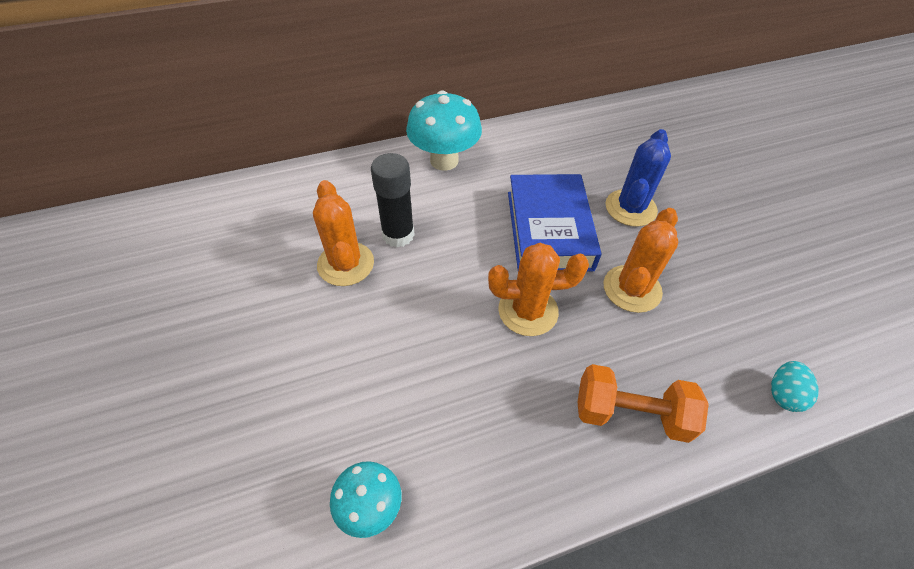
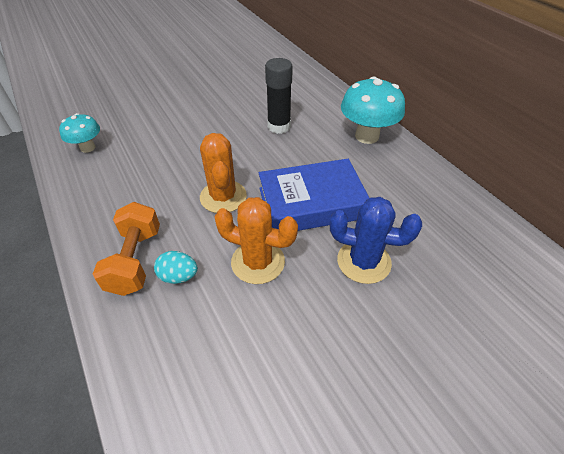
camera: 80 degrees right, 5 degrees down
orange cactus [313,180,374,286] -> none
turquoise egg [771,361,819,412] -> turquoise egg moved to [154,251,198,284]

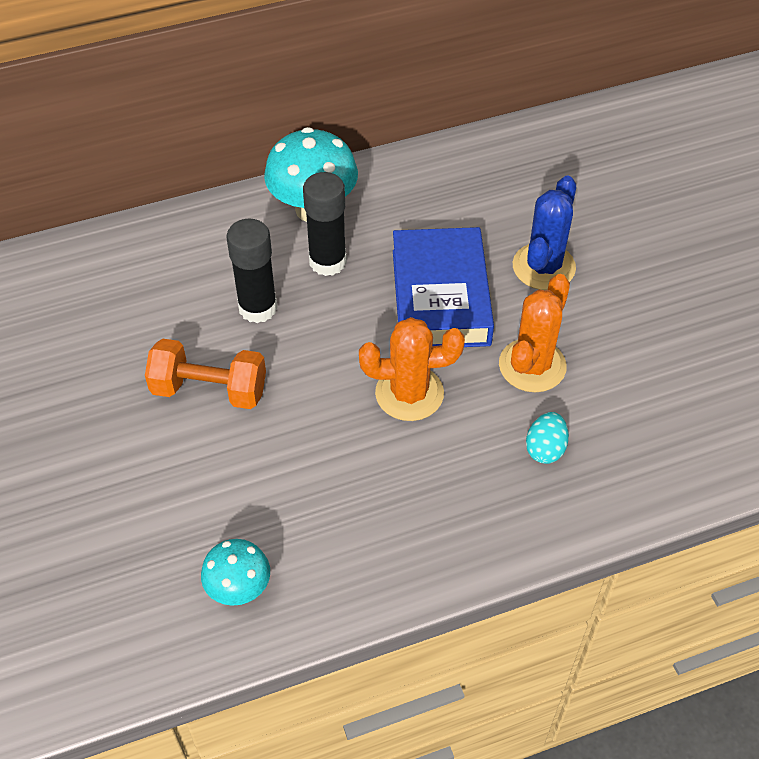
camera: 80 degrees left, 5 degrees up
orange dumbbell [93,202,160,296] -> orange dumbbell moved to [145,339,266,409]
none -> black glue stick [303,172,347,276]

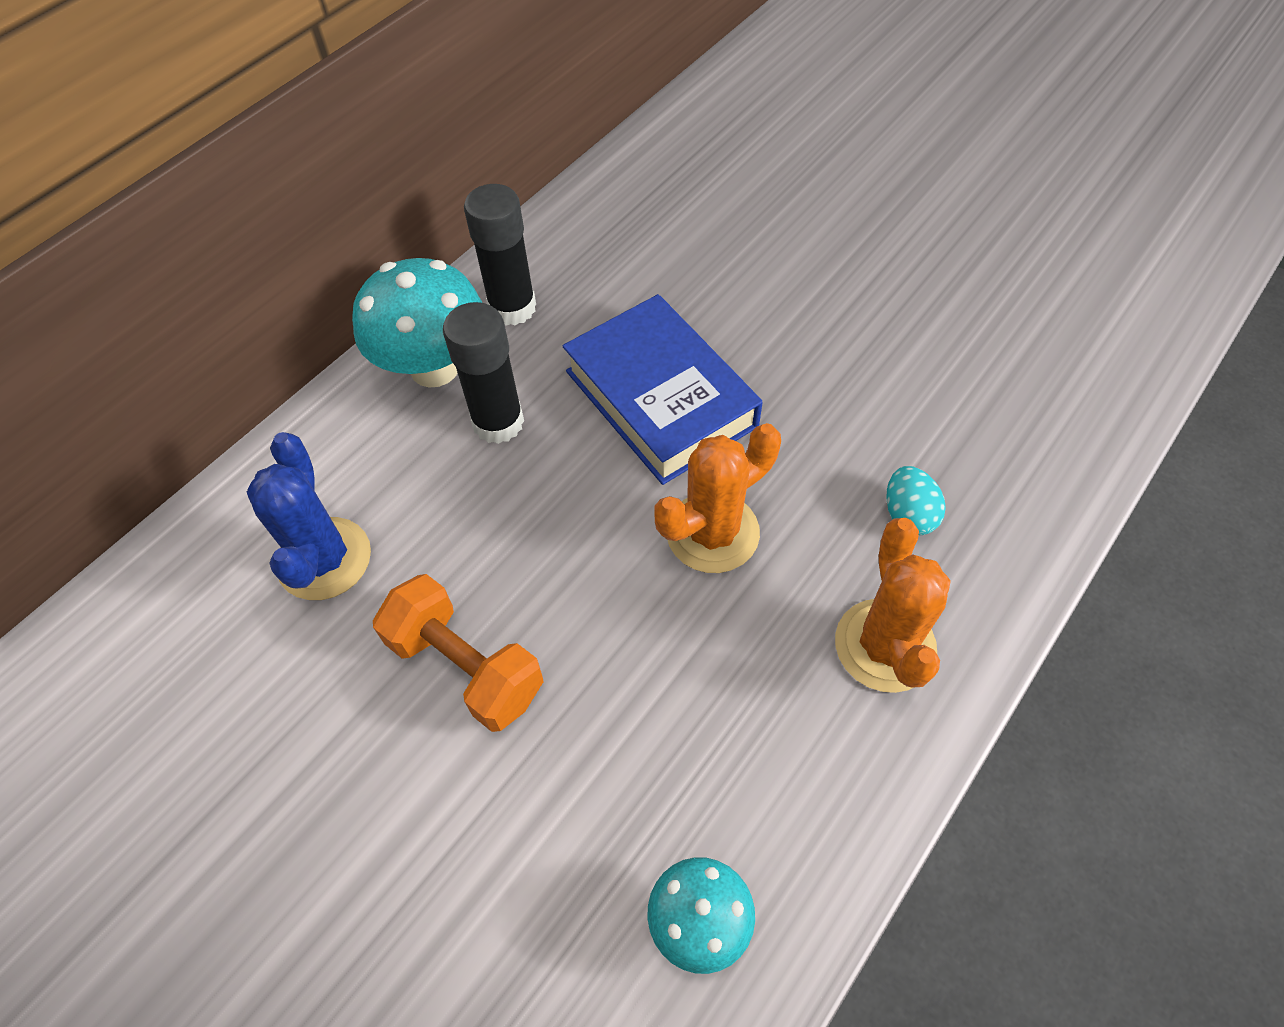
camera: 30 degrees left, 5 degrees up
orange dumbbell [145,339,266,409] -> orange dumbbell turned 60 degrees clockwise [373,574,544,732]
black glue stick [226,219,278,323] -> black glue stick moved to [464,184,536,325]
orange cactus [499,274,570,393] -> orange cactus moved to [835,518,951,693]
blue cactus [513,176,576,290] -> blue cactus moved to [247,432,371,600]

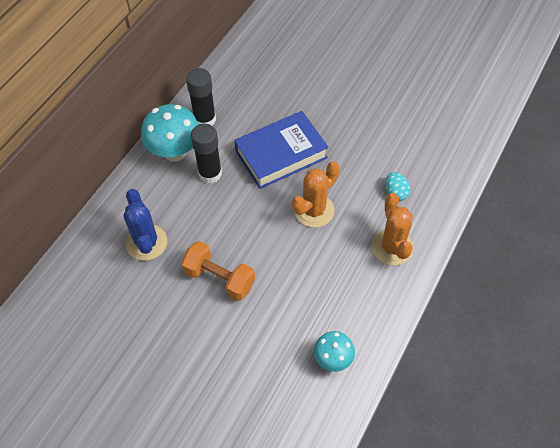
camera: 10 degrees left, 0 degrees up
blue book [563,294,763,485] -> blue book turned 75 degrees counterclockwise [234,111,329,189]

